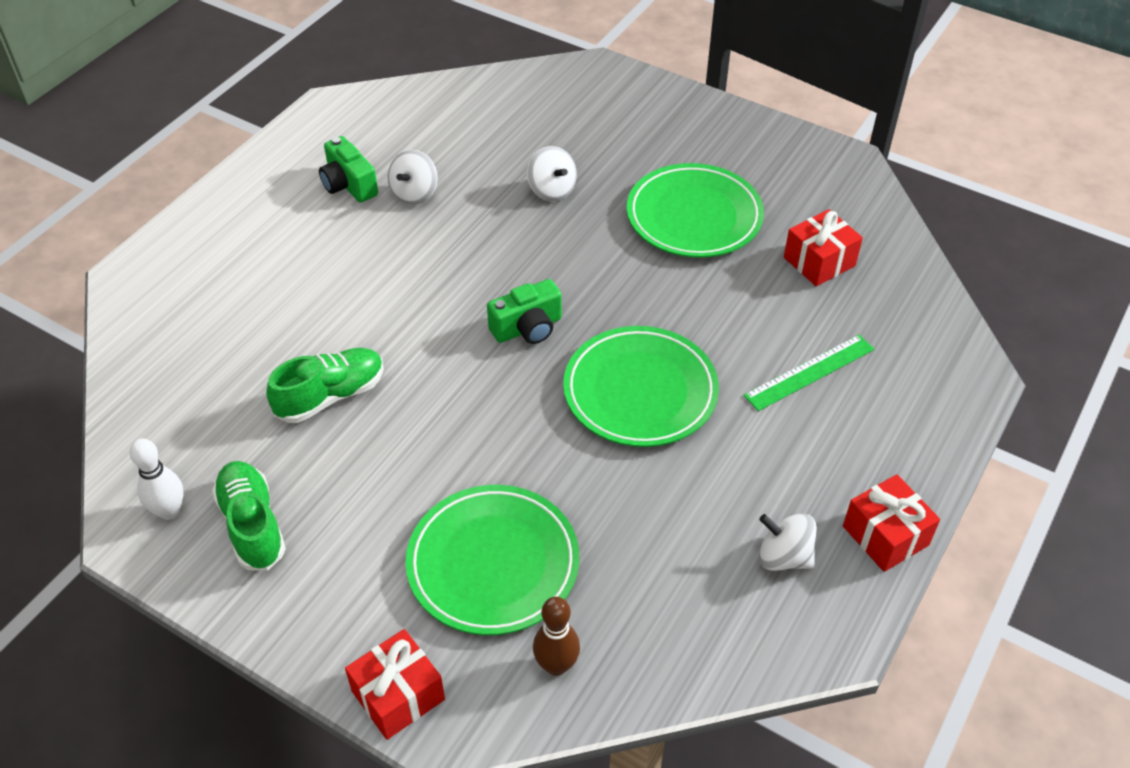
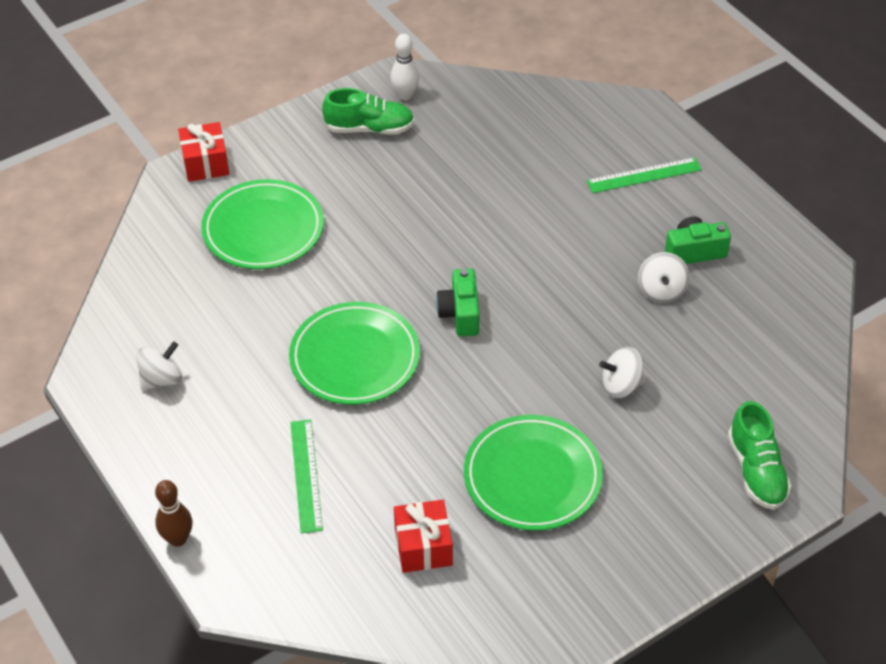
camera: 115 degrees right, 0 degrees up
green shoe [266,348,384,423] -> green shoe moved to [728,401,791,510]
white spinning top [388,150,438,205] -> white spinning top turned 135 degrees counterclockwise [638,252,690,303]
brown bowling pin [533,597,580,676] -> brown bowling pin moved to [155,480,192,547]
red gift [843,474,940,572] -> none
none -> green ruler [586,157,702,193]

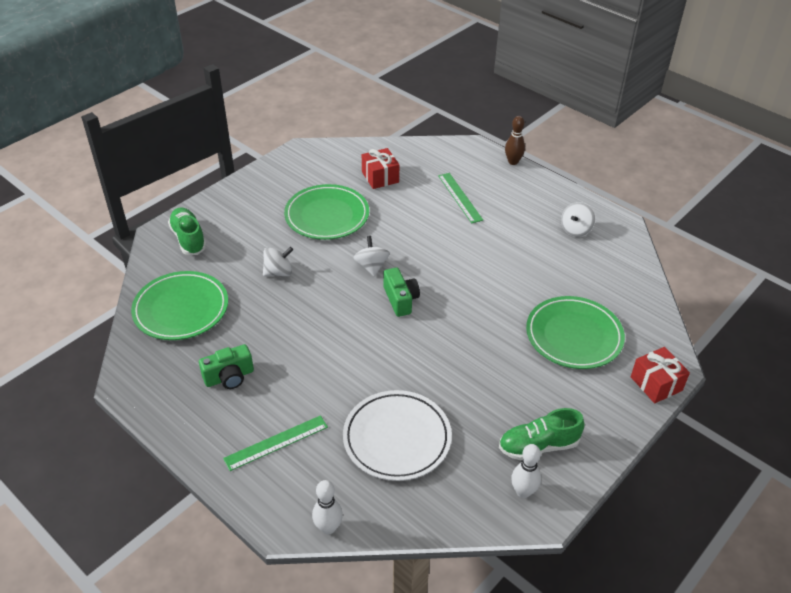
camera: 165 degrees right, 5 degrees down
green plate [289,302,420,405] -> green plate moved to [131,271,228,340]
white spinning top [638,252,690,303] -> white spinning top moved to [353,236,390,277]
none -> white bowling pin [312,480,343,534]
none -> white plate [343,390,452,481]

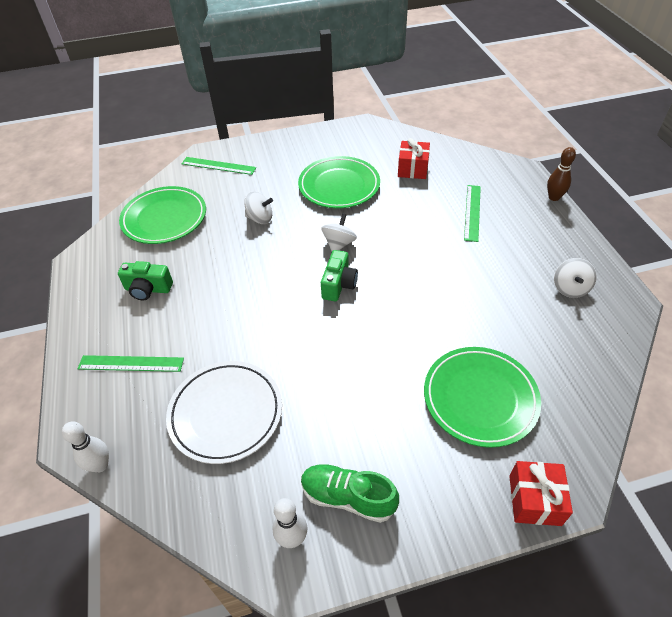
camera: 35 degrees right, 5 degrees up
green shoe [168,207,206,255] -> green ruler [182,157,256,175]
white spinning top [561,202,595,237] -> white spinning top turned 60 degrees counterclockwise [554,258,597,298]

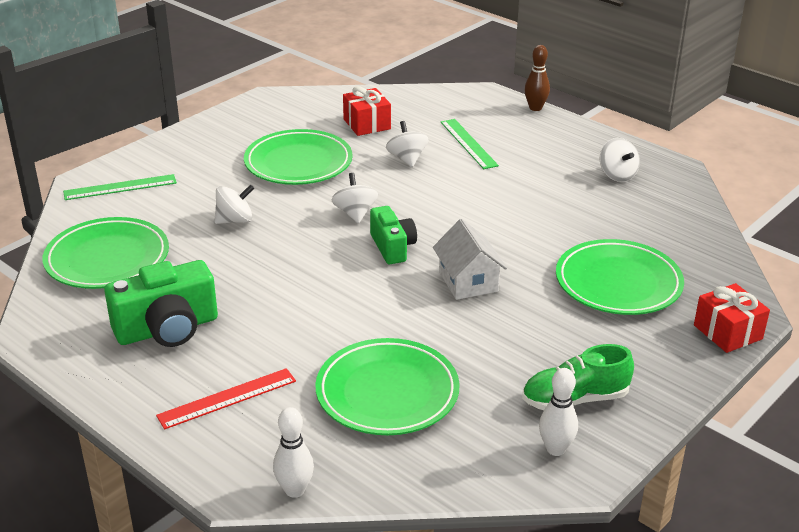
camera: 35 degrees left, 15 degrees down
green ruler [78,355,184,372] -> red ruler [156,368,296,430]
green camera [118,261,173,301] -> green camera [104,260,218,347], size x1.57
white plate [166,361,282,464] -> green plate [315,338,460,435]
none -> white spinning top [386,121,429,167]
none -> white house [433,219,507,300]

